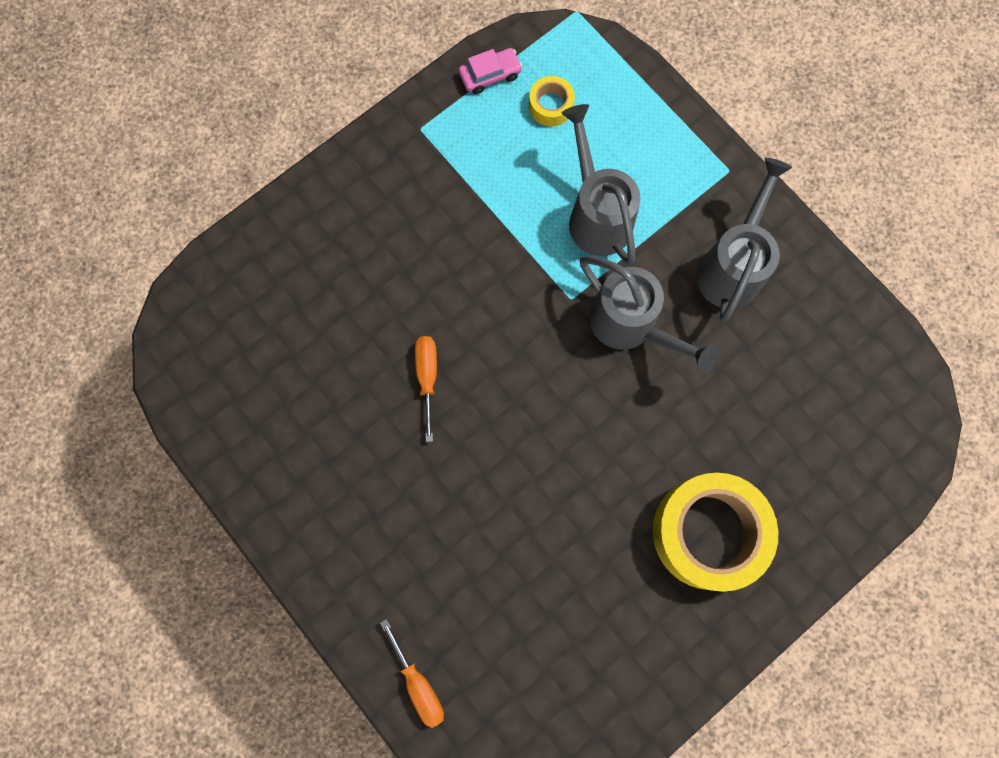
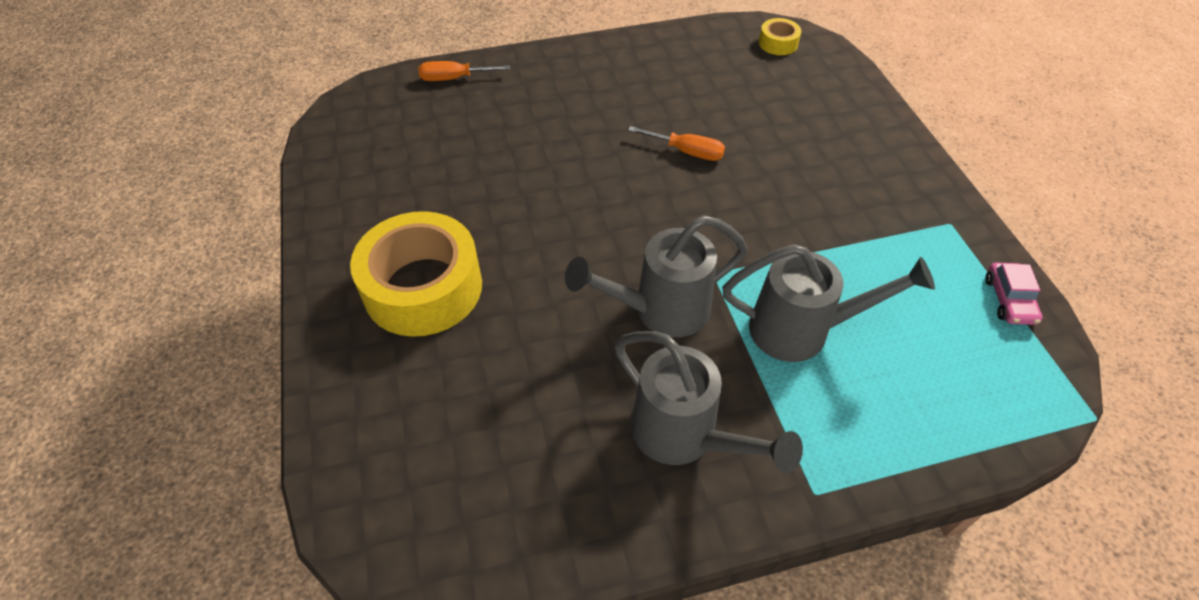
camera: 115 degrees right, 25 degrees down
yellow tape [529,76,575,126] -> yellow tape moved to [759,18,802,55]

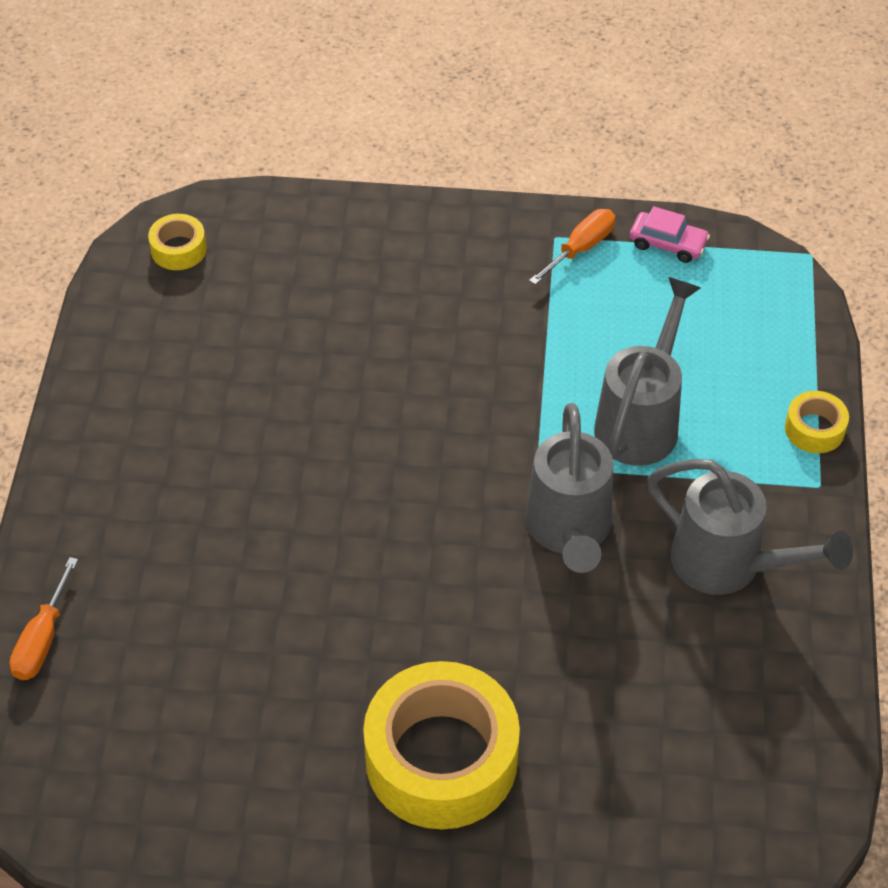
camera: 70 degrees left, 0 degrees up
grey watering can [614,331,803,473] -> grey watering can turned 60 degrees clockwise [647,459,853,595]
orange screwdriver [628,126,725,161] -> orange screwdriver moved to [529,209,615,285]
none -> yellow tape [785,391,849,453]

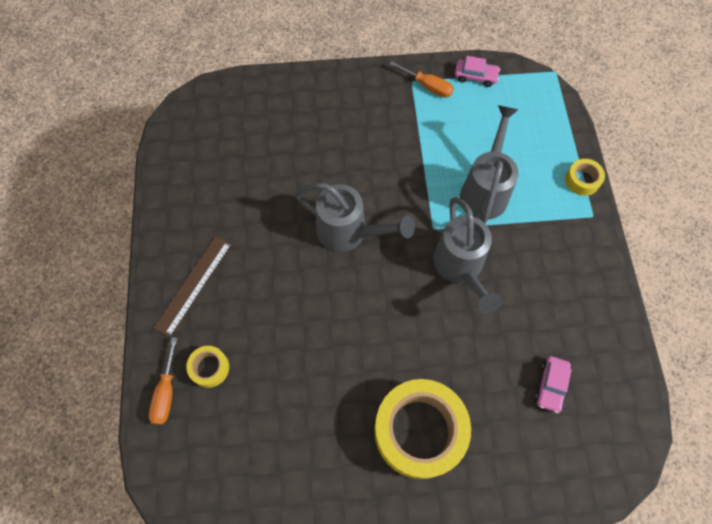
camera: 10 degrees left, 15 degrees up
yellow tape [148,214,207,270] -> yellow tape moved to [186,346,229,388]
orange screwdriver [529,209,615,285] -> orange screwdriver turned 90 degrees clockwise [389,61,454,98]
grey watering can [647,459,853,595] -> grey watering can moved to [294,183,415,252]
none -> brown ruler [153,236,231,337]
none -> pink car [535,356,572,413]

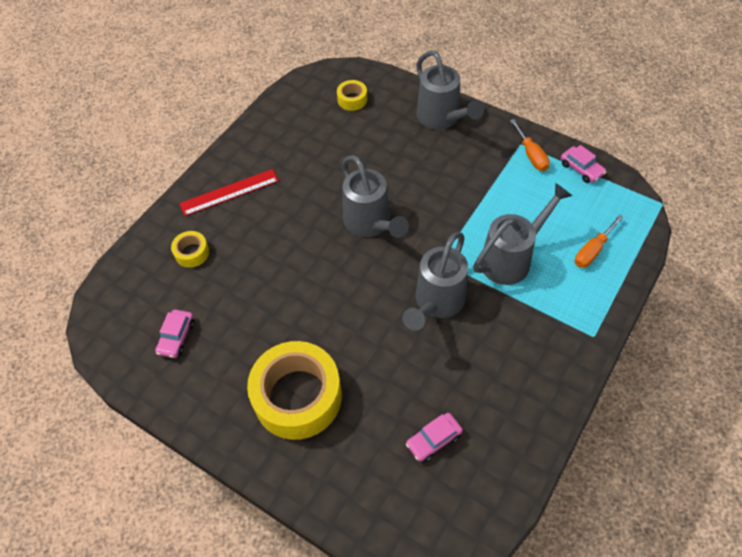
camera: 40 degrees right, 10 degrees down
orange screwdriver [149,337,177,425] -> orange screwdriver moved to [575,215,624,268]
brown ruler [153,236,231,337] -> red ruler [179,169,279,216]
yellow tape [565,159,605,196] -> yellow tape moved to [337,80,367,111]
none -> pink car [155,309,195,358]
none -> grey watering can [416,50,484,130]

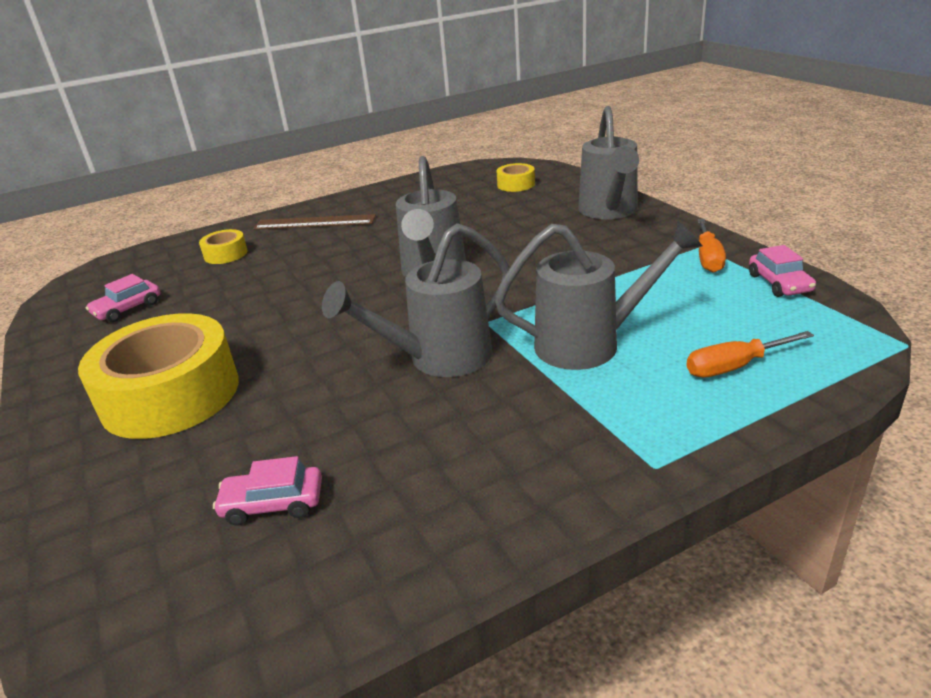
camera: 30 degrees right, 25 degrees down
red ruler [179,169,279,216] -> brown ruler [253,214,376,230]

